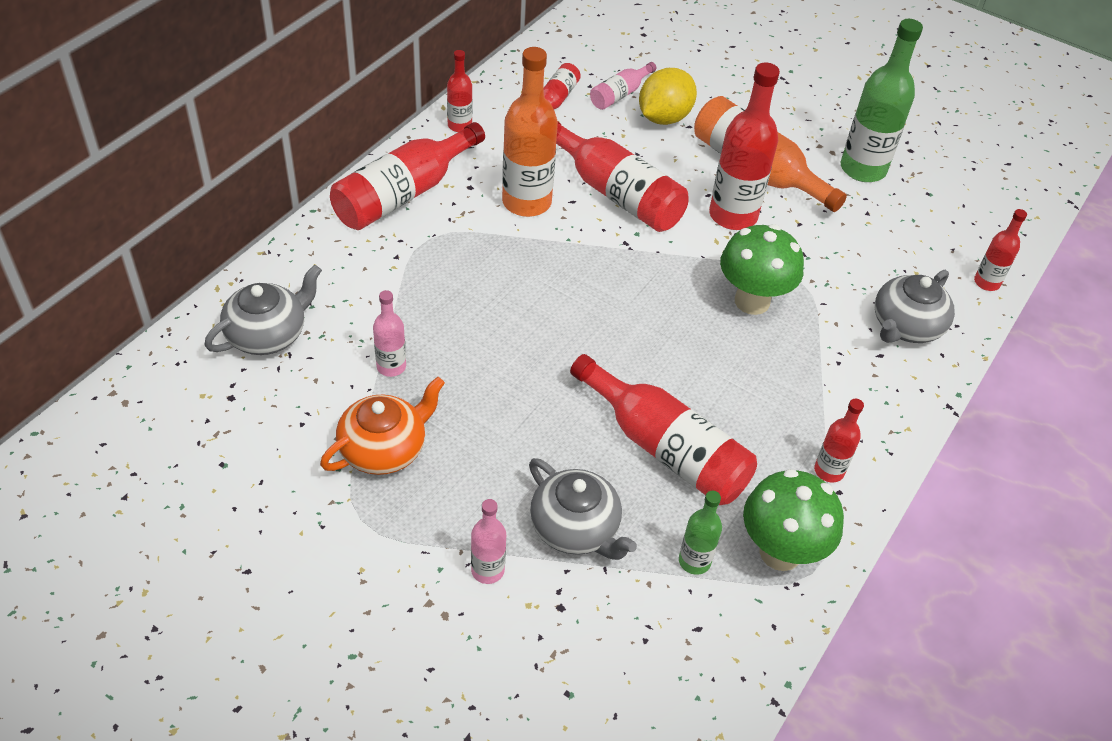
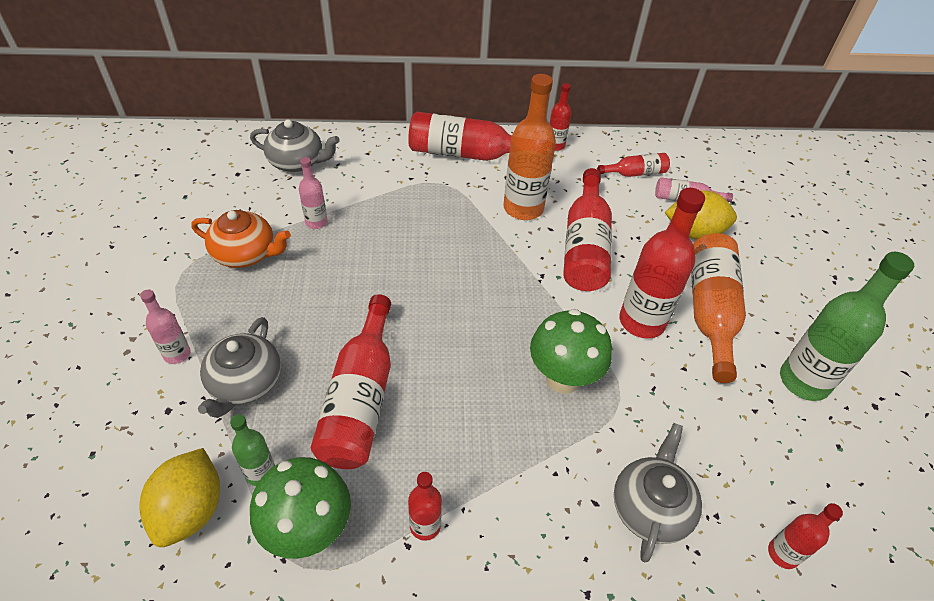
camera: 55 degrees right, 0 degrees up
grey teapot [875,270,955,343] -> grey teapot turned 105 degrees clockwise [614,423,702,563]
none -> yellow lemon [139,448,220,547]

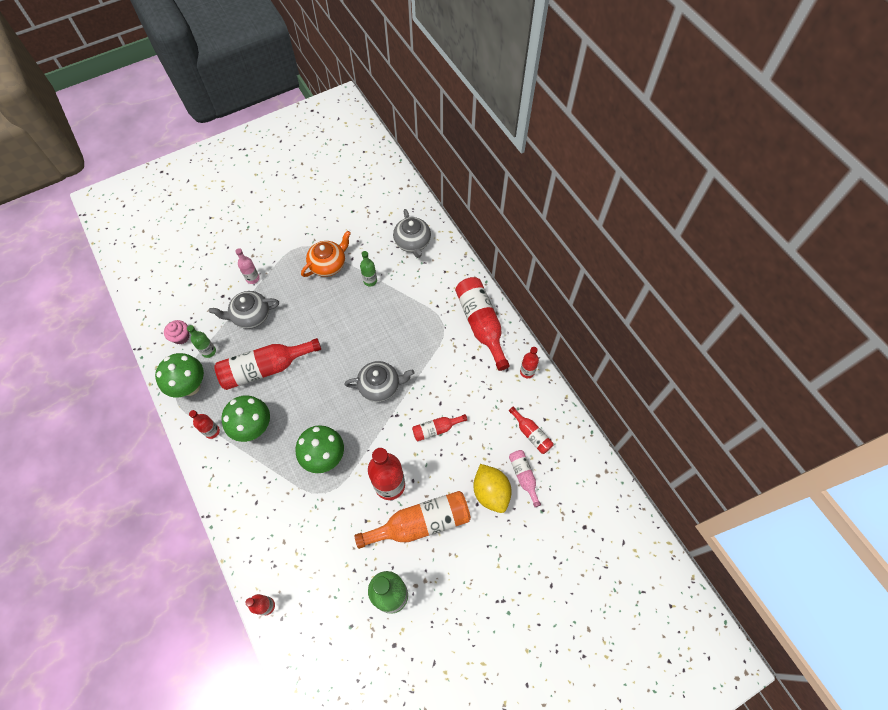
camera: 65 degrees right, 15 degrees up
yellow lemon [139,448,220,547] -> pink cupcake [164,320,190,344]
orange teapot [191,210,291,268] -> orange teapot turned 120 degrees counterclockwise [301,231,351,277]
pink bottle [299,157,328,229] -> green bottle [360,251,377,287]
orange bottle [503,74,556,220] -> none
red bottle [563,168,612,291] -> red bottle [412,414,467,441], size x0.52
grey teapot [614,423,702,563] -> grey teapot moved to [344,361,414,402]
none -> green mushroom [221,395,270,442]

